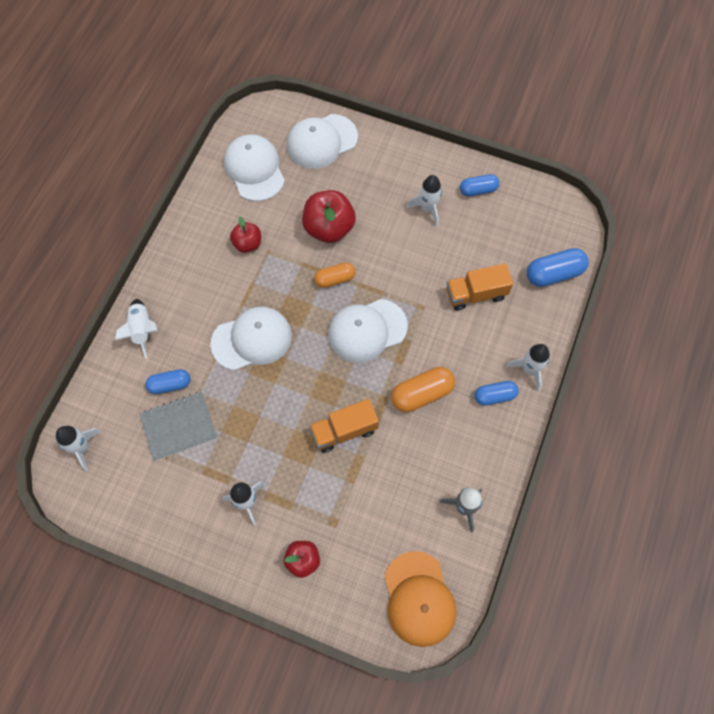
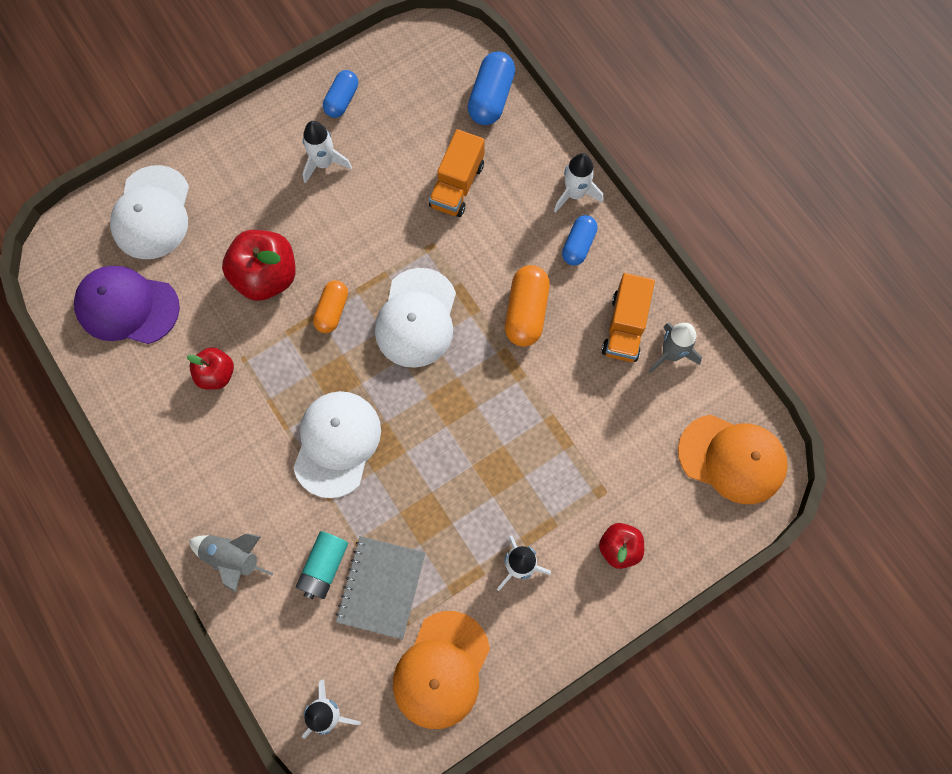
camera: 55 degrees left, 5 degrees up
white rocket [115,299,158,359] -> grey rocket [189,533,274,592]
blue capsule [145,369,190,394] -> turquoise battery [296,531,348,600]
white cap [224,134,285,201] -> purple cap [74,266,180,344]
orange truck [310,399,379,453] -> orange truck moved to [602,273,655,362]
none -> orange cap [393,611,490,729]

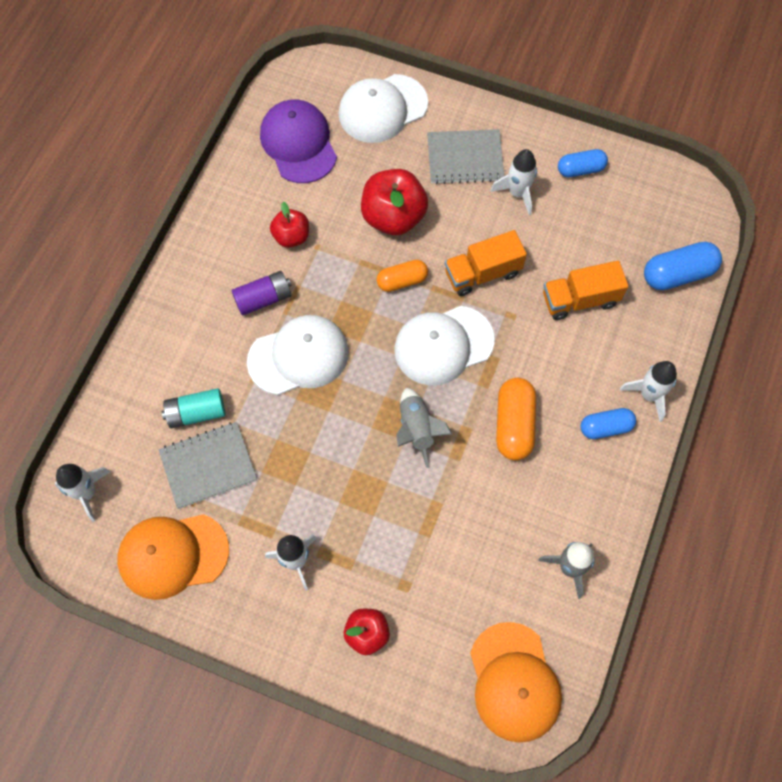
camera: 55 degrees right, 5 degrees down
grey rocket [189,533,274,592] -> grey rocket moved to [396,388,452,468]
orange capsule [505,265,550,347] -> orange capsule turned 60 degrees counterclockwise [496,378,536,460]
orange truck [602,273,655,362] -> orange truck moved to [445,230,527,296]
none -> purple battery [232,271,292,316]
none -> grey notebook [427,129,504,184]

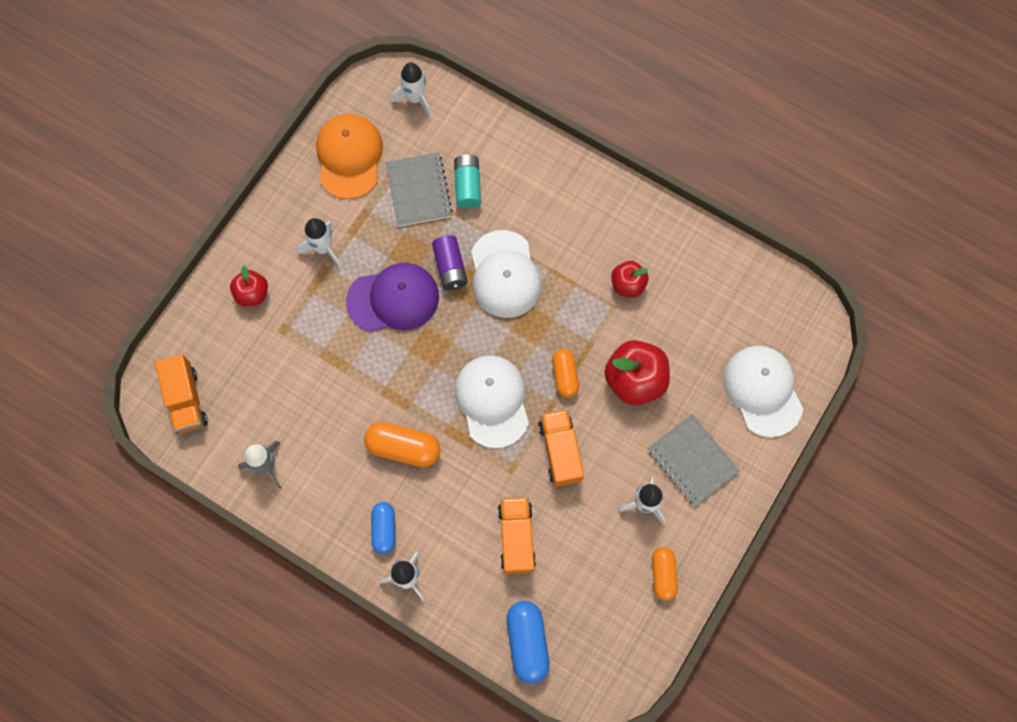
camera: 100 degrees right, 5 degrees up
purple battery [232,271,292,316] -> purple battery moved to [432,235,468,290]
purple cap [260,100,337,183] -> purple cap moved to [346,263,439,332]
grey rocket [396,388,452,468] -> none
grey notebook [427,129,504,184] -> grey notebook turned 45 degrees counterclockwise [648,414,740,507]
orange cap [470,622,562,743] -> orange truck [155,354,208,434]
blue capsule [558,149,608,177] -> orange capsule [652,547,678,601]

